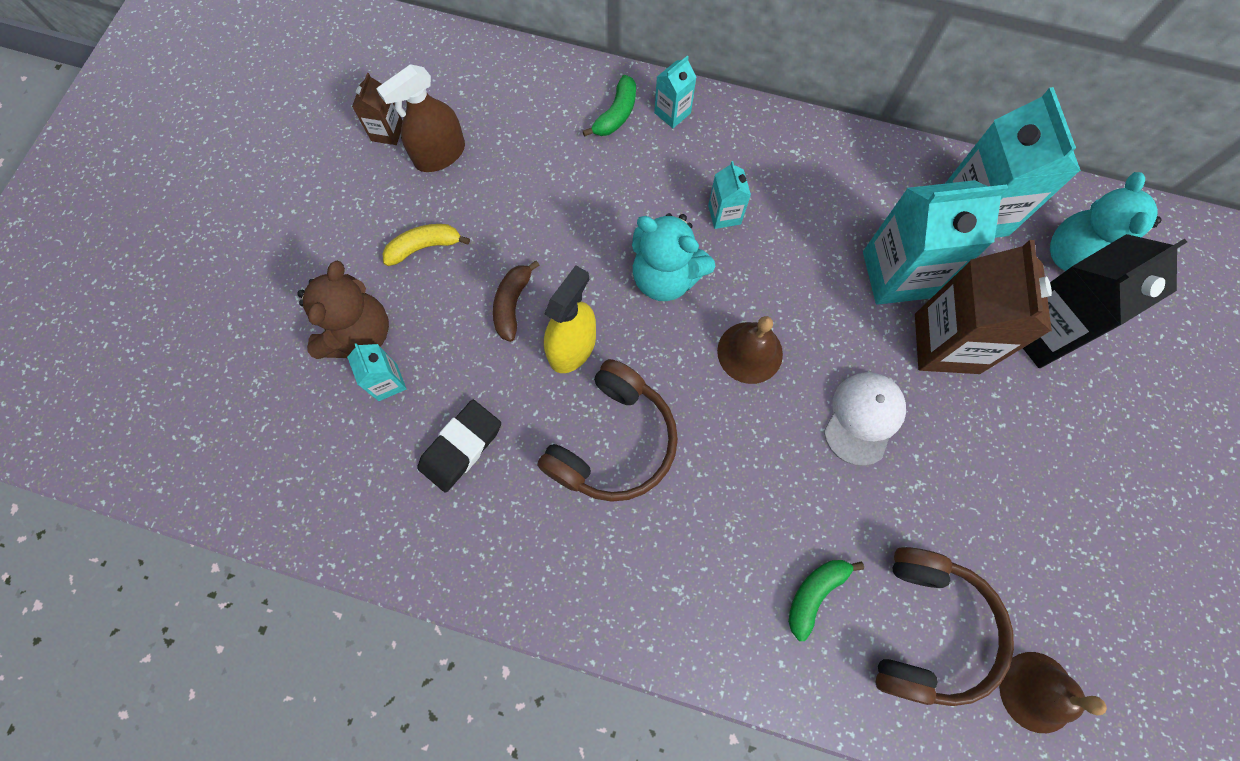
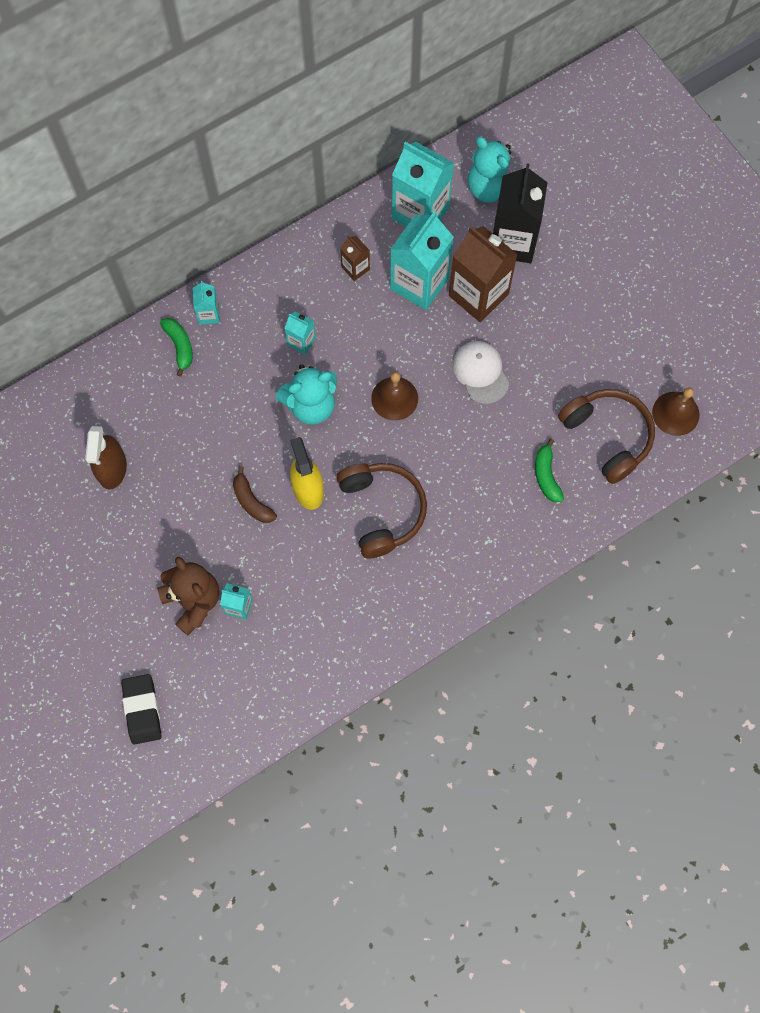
camera: 50 degrees left, 0 degrees up
brown carton [352,73,403,145] -> brown carton moved to [340,235,370,281]
yellow banana [382,224,470,266] -> none
black eraser [417,400,501,493] -> black eraser moved to [121,674,161,745]

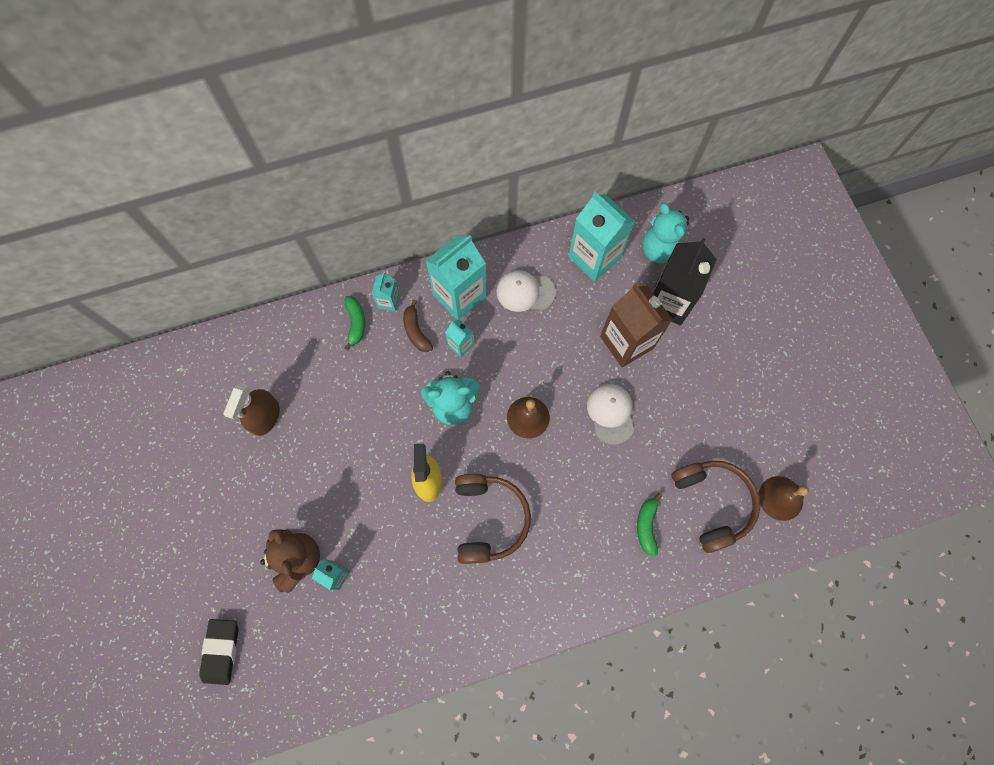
camera: 15 degrees right, 0 degrees up
brown banana [233,466,277,523] -> brown banana moved to [403,300,433,352]
brown carton [340,235,370,281] -> white cap [497,270,556,312]
turquoise carton [390,211,454,310] -> turquoise carton moved to [426,235,486,320]

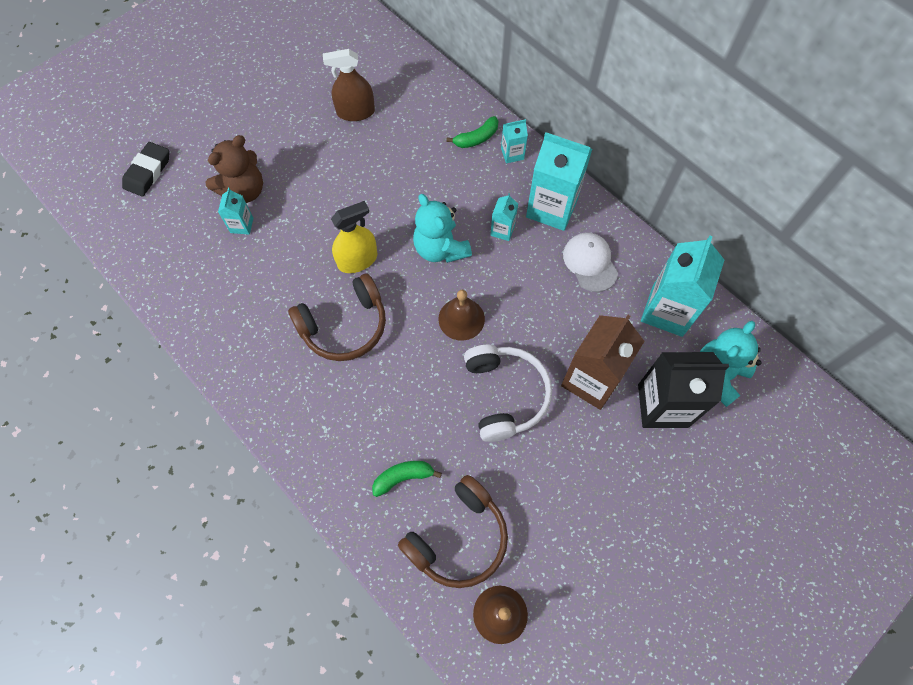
camera: 65 degrees right, 5 degrees down
black eraser [199,619,239,685] -> black eraser turned 45 degrees counterclockwise [122,142,169,197]
brown banana [403,300,433,352] -> none
white cap [587,384,634,445] -> white headphones [464,345,552,442]

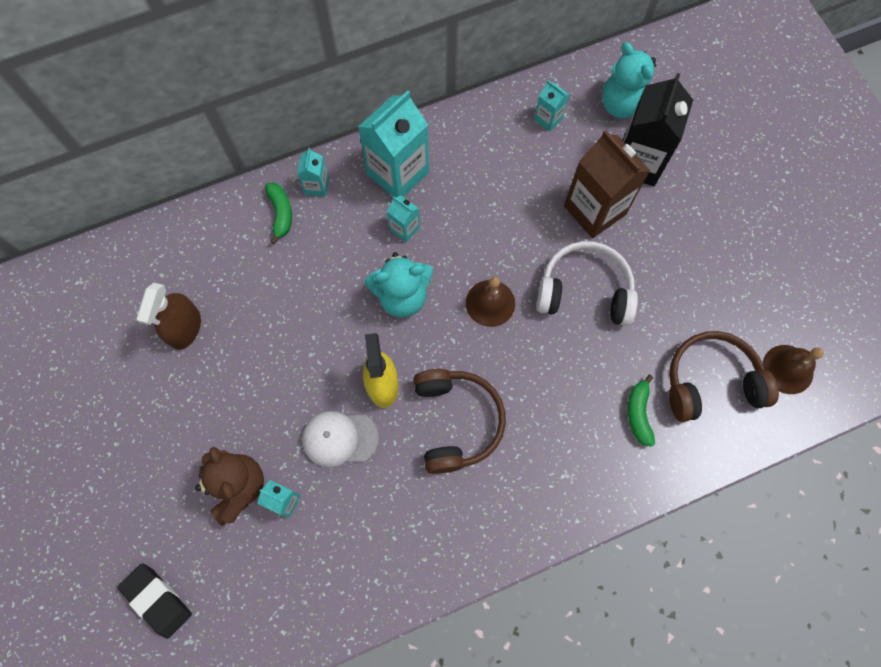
camera: 70 degrees left, 5 degrees up
brown headphones [398,475,508,588] -> brown headphones turned 75 degrees counterclockwise [669,331,779,422]
white cap [563,232,618,292] -> white cap moved to [302,411,379,467]
turquoise carton [641,236,724,337] -> turquoise carton [534,80,569,132], size x0.48

